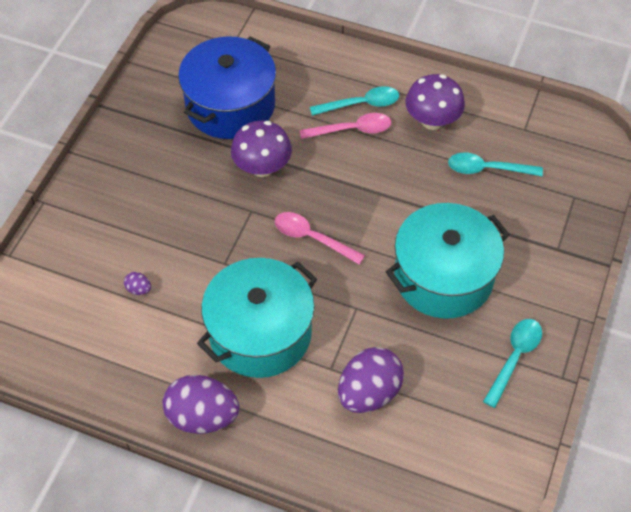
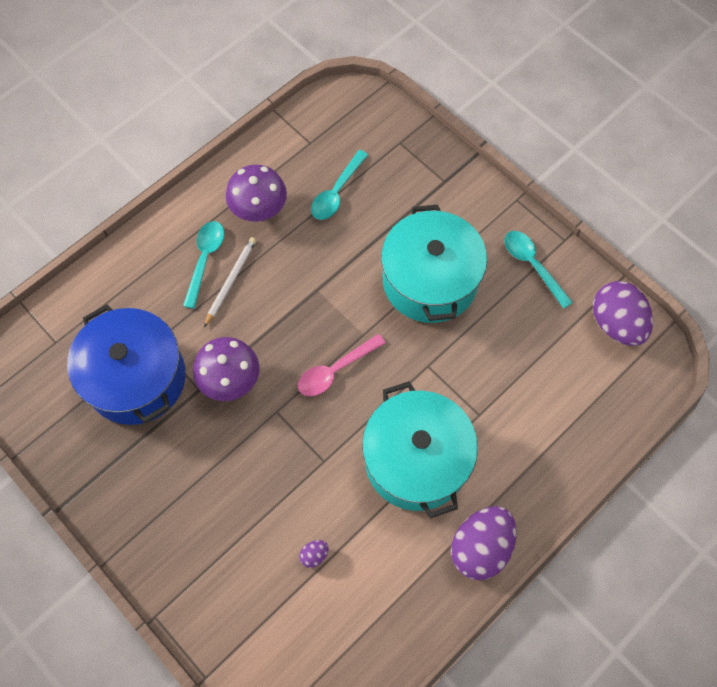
camera: 65 degrees left, 10 degrees up
pink spoon [299,113,391,139] -> white pencil [204,237,256,327]
purple egg [338,347,404,413] -> purple egg moved to [593,281,653,346]

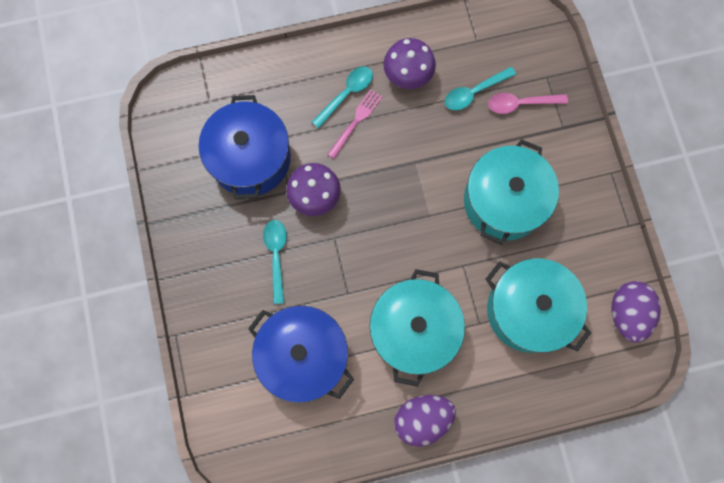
camera: 30 degrees right, 10 degrees up
white pencil [204,237,256,327] -> pink fork [328,89,382,159]
pink spoon [298,334,386,396] -> pink spoon moved to [488,93,568,114]
purple egg [299,540,329,568] -> blue pot [248,306,354,403]
turquoise spoon [504,231,573,309] -> turquoise spoon moved to [263,220,287,304]
none -> turquoise pot [485,258,591,353]

